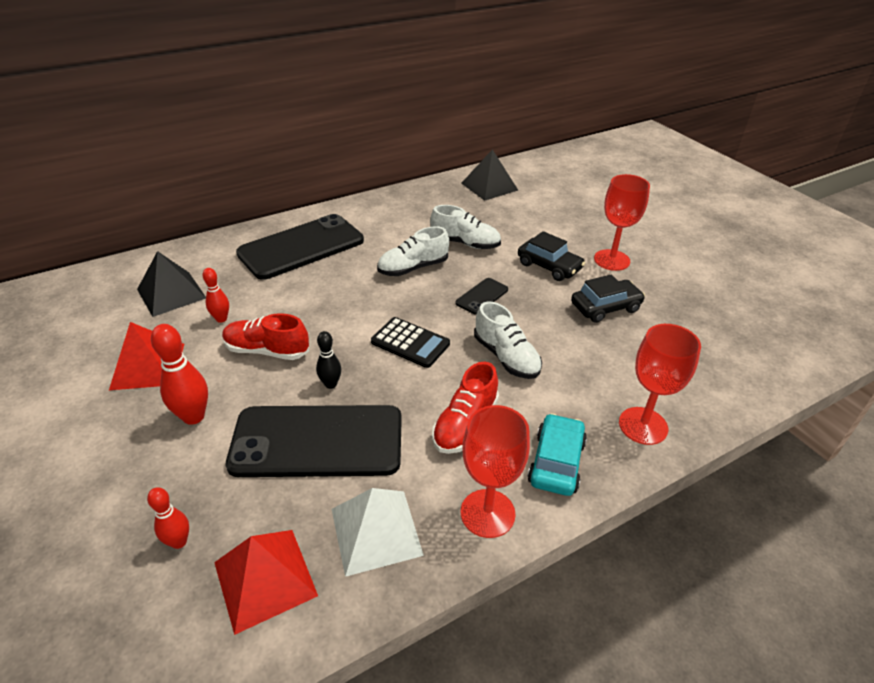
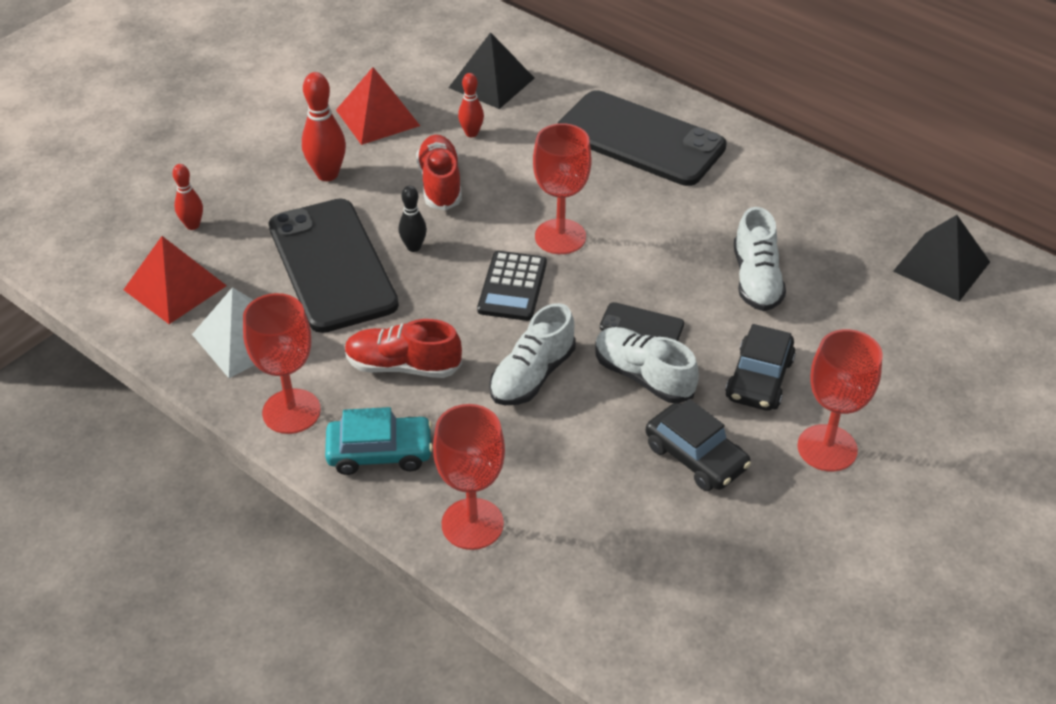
camera: 70 degrees right, 5 degrees up
white shoe [377,226,449,276] -> white shoe moved to [595,327,699,403]
none -> red goblet [533,123,592,254]

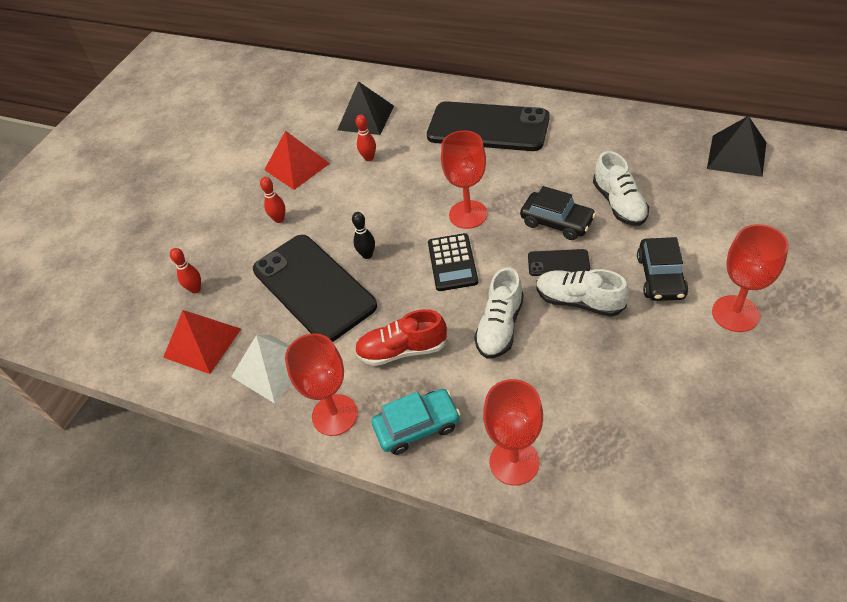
camera: 10 degrees left, 5 degrees up
red bowling pin [302,72,346,181] -> red bowling pin [260,177,285,223], size x0.61
red shoe [416,135,462,210] -> none
black car [646,399,751,491] -> black car moved to [520,186,596,240]

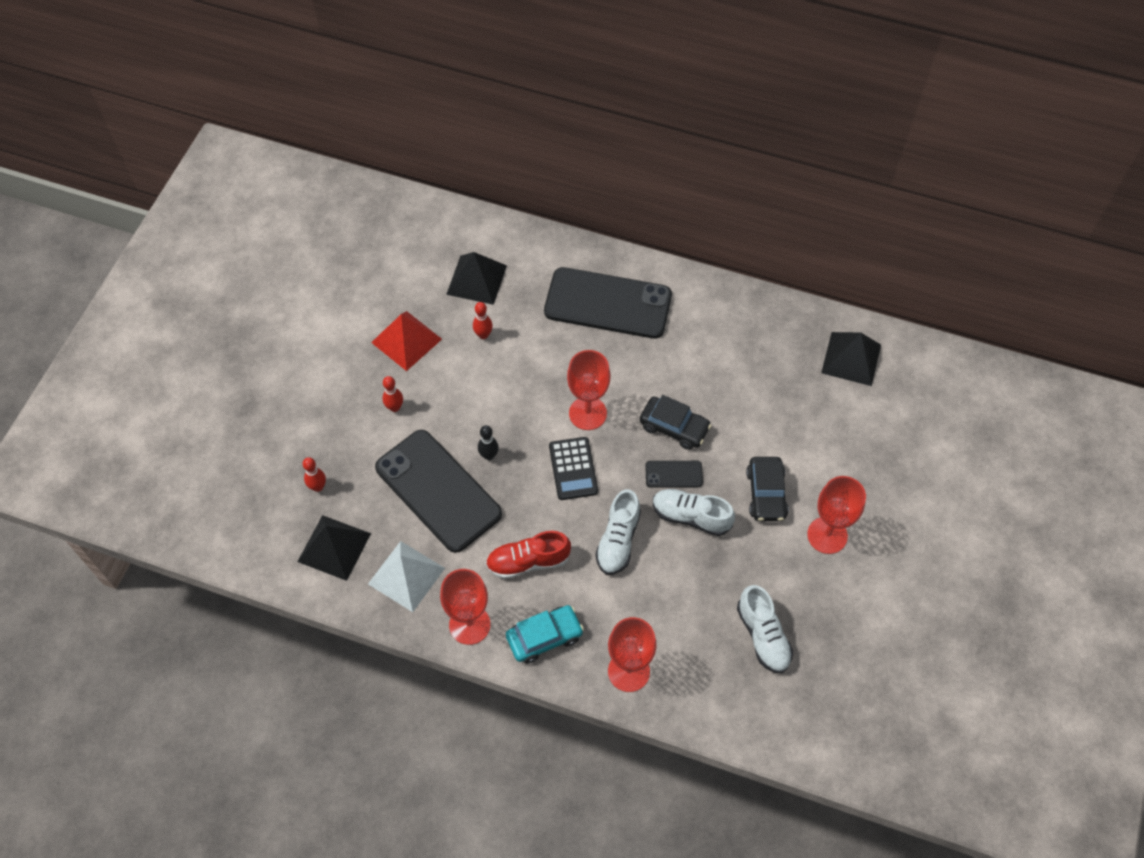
camera: 10 degrees left, 10 degrees up
red pyramid [163,310,241,374] -> black pyramid [297,515,371,581]
white shoe [593,151,649,226] -> white shoe moved to [737,585,793,673]

